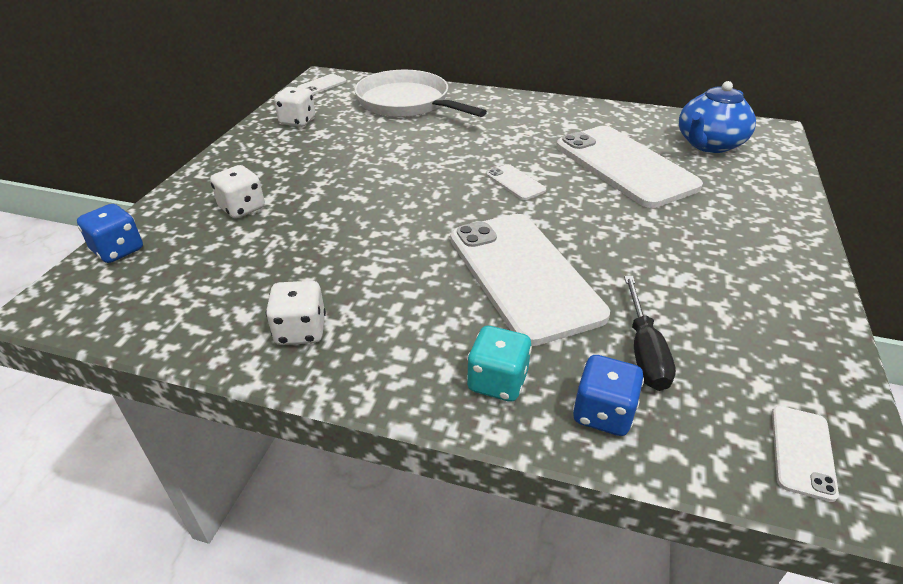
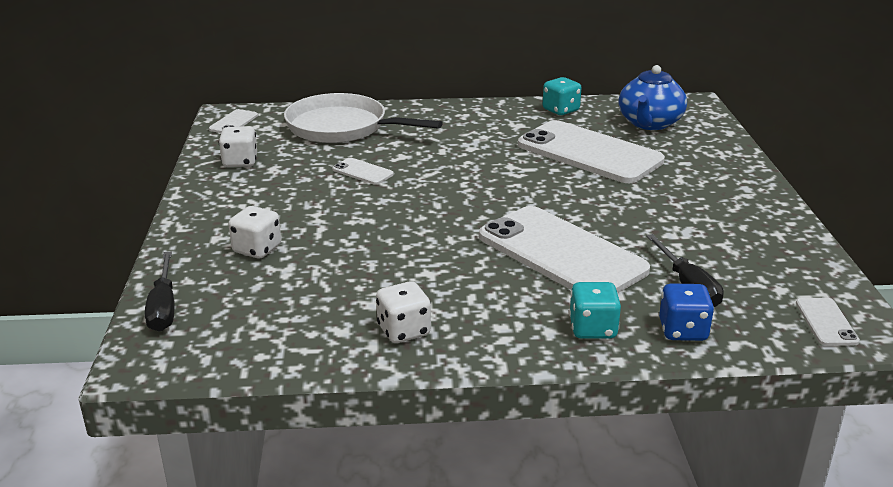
camera: 20 degrees left, 10 degrees down
blue dice [77,204,143,263] -> black screwdriver [145,252,174,332]
white phone [486,164,546,200] -> white phone moved to [332,158,394,185]
none -> turquoise dice [543,77,581,115]

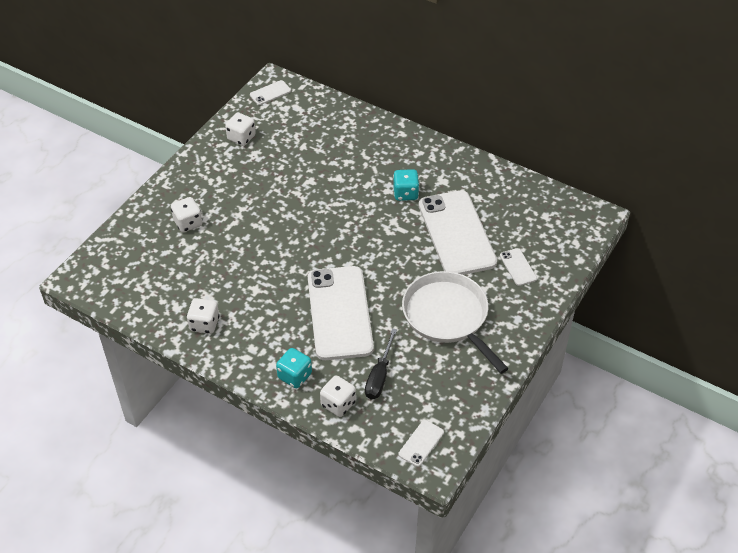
camera: 35 degrees right, 20 degrees up
black screwdriver [145,252,174,332] -> none
white pan [284,93,443,143] -> white pan moved to [402,271,509,374]
white phone [332,158,394,185] -> white phone moved to [500,248,537,286]
turquoise dice [543,77,581,115] -> turquoise dice moved to [393,169,419,201]
blue teapot [618,65,687,130] -> none
blue dice [659,283,714,341] -> white dice [320,375,356,417]

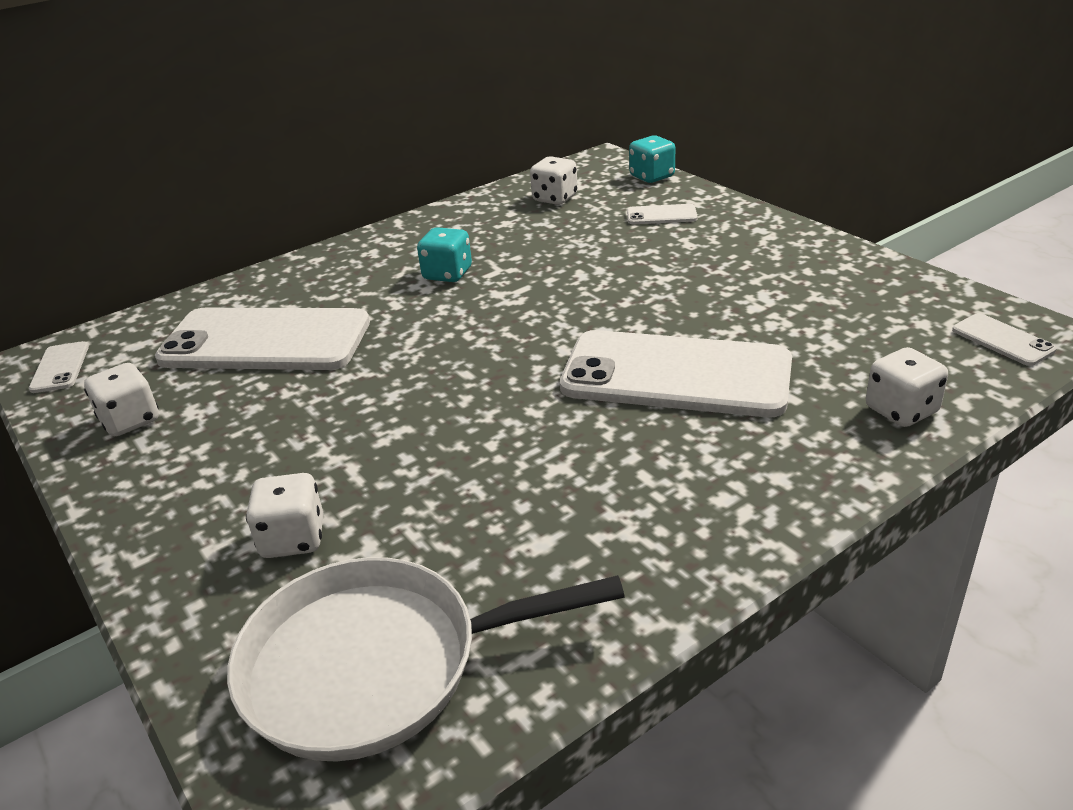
camera: 65 degrees left, 15 degrees down
white dice [187,298,219,334] -> white dice moved to [530,156,578,205]
turquoise dice [276,348,312,388] -> turquoise dice moved to [629,135,675,183]
black screwdriver [365,328,397,399] -> none
white pan [402,271,509,374] -> white pan moved to [227,557,625,761]
white phone [419,190,497,275] -> white phone moved to [155,308,370,370]

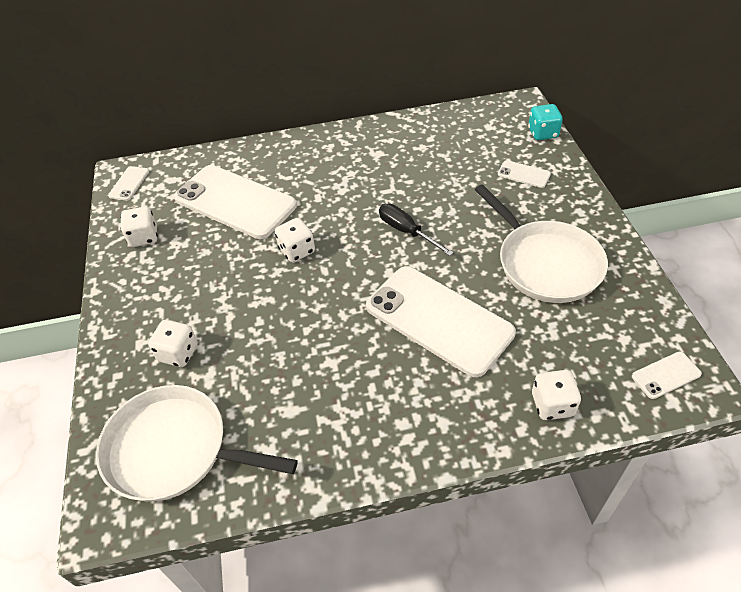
camera: 25 degrees right, 15 degrees up
turquoise dice [417,227,472,282] -> none
white dice [530,156,578,205] -> white dice moved to [275,218,315,262]
white phone [952,313,1056,366] -> white phone turned 75 degrees clockwise [632,352,702,399]
none -> black screwdriver [379,204,454,256]
none -> white pan [475,185,608,303]

